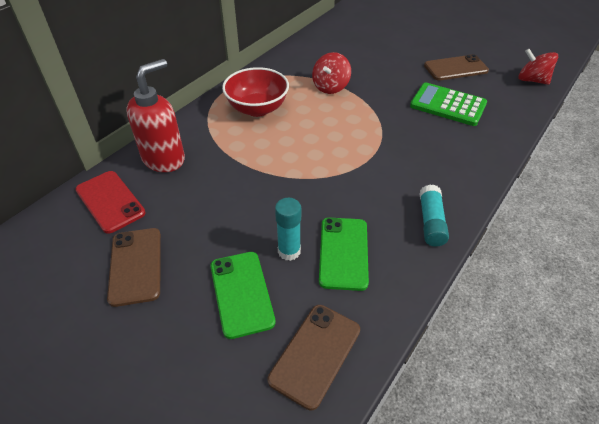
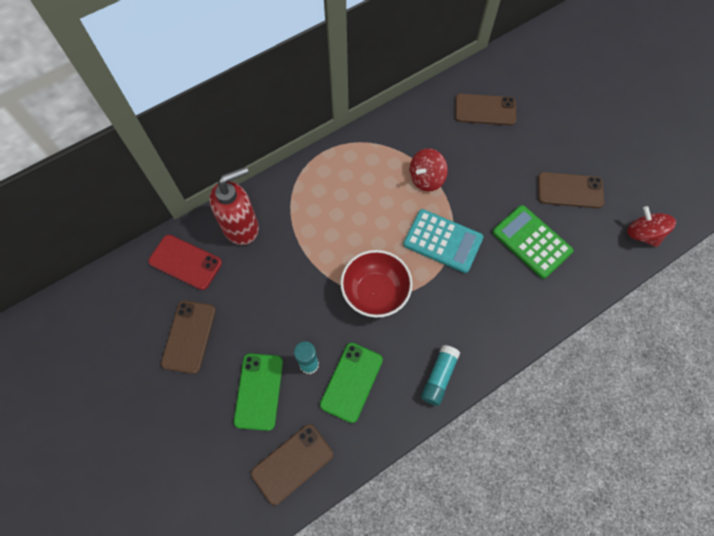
camera: 20 degrees right, 20 degrees up
red phone [75,171,146,234] -> red phone turned 45 degrees counterclockwise [148,235,222,290]
red bowl [222,67,289,117] -> red bowl moved to [340,250,413,318]
none -> turquoise calculator [403,209,484,273]
none -> brown phone [455,94,517,126]

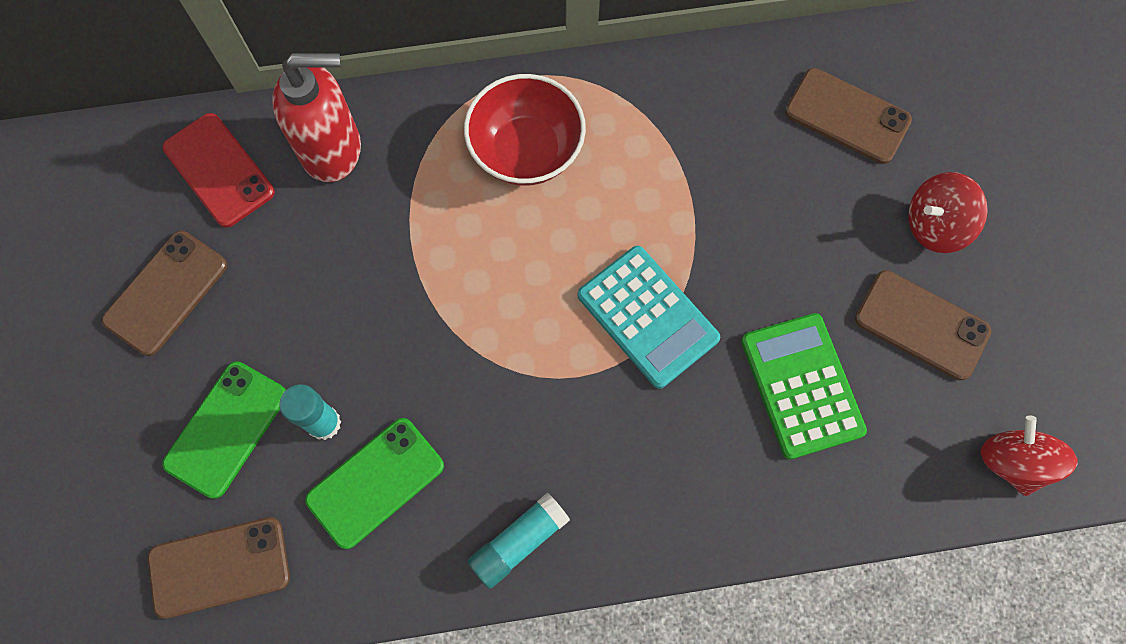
camera: 25 degrees right, 5 degrees up
red bowl [340,250,413,318] -> red bowl moved to [464,74,586,186]
red spinning top [410,148,448,192] -> red spinning top moved to [908,172,988,253]

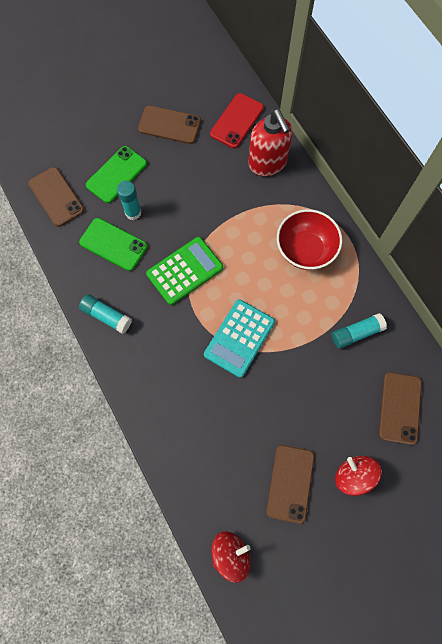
camera: 70 degrees right, 0 degrees up
green phone [163,361,286,499] -> green phone turned 60 degrees counterclockwise [86,146,147,203]
green calculator [741,313,867,460] -> green calculator moved to [146,237,223,305]
none -> turquoise glue stick [332,313,387,349]

